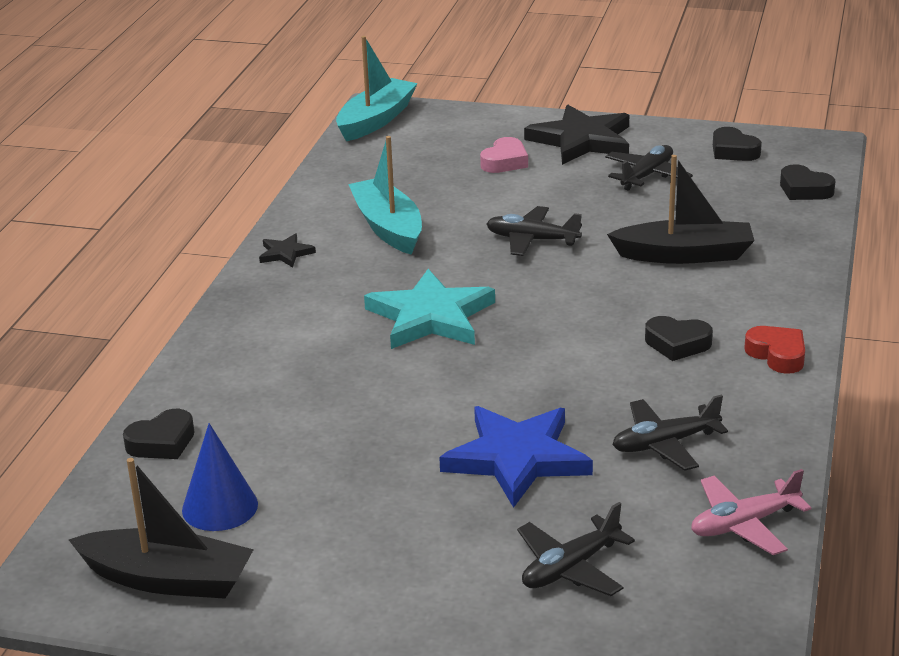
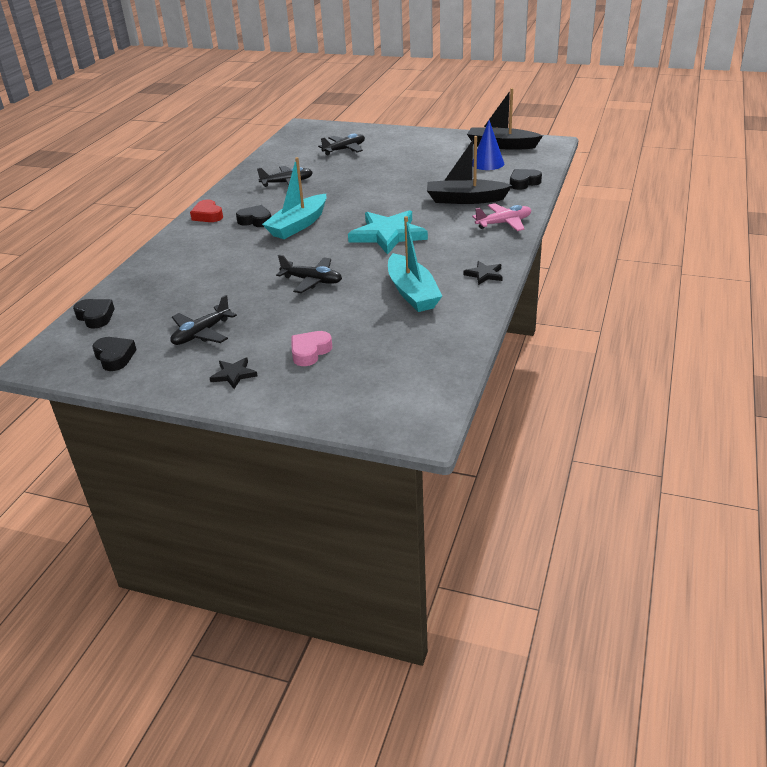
camera: 175 degrees left, 5 degrees up
turquoise boat [336,36,418,141] -> turquoise boat moved to [262,157,327,239]
blue star [439,406,593,508] -> none
black star [524,105,629,165] -> black star [210,357,257,389], size x0.46
black boat [607,155,755,264] -> black boat moved to [427,136,513,204]
pink plane [691,469,811,555] -> pink plane moved to [472,203,531,231]

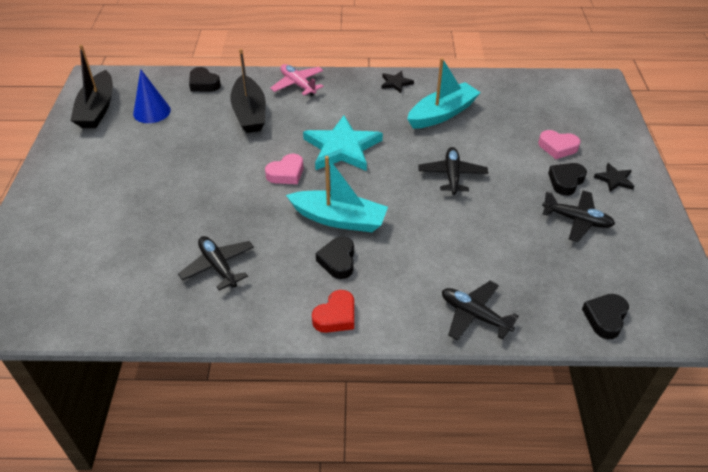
camera: 110 degrees left, 10 degrees up
black heart [92,337,137,371] -> black heart moved to [548,163,587,196]
black plane [318,133,365,155] -> black plane moved to [442,281,519,341]
none -> pink heart [265,154,303,184]

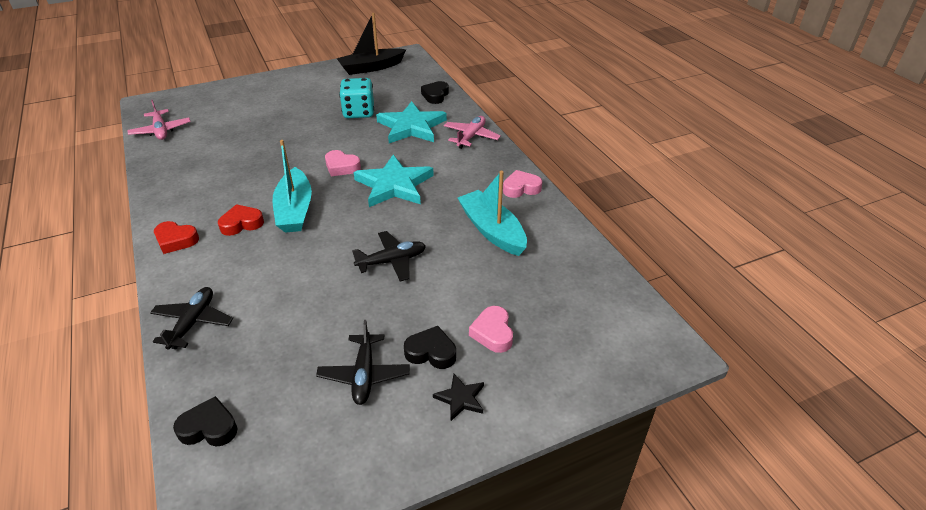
camera: 65 degrees right, 5 degrees down
blue cone [133,69,171,123] -> none
black plane [178,236,254,290] -> none
black boat [230,49,266,133] -> turquoise star [376,101,447,143]
black heart [316,237,354,279] -> red heart [218,204,264,236]
black star [381,71,414,93] -> pink heart [503,170,542,198]
turquoise boat [407,58,481,129] -> turquoise boat turned 150 degrees counterclockwise [458,171,527,256]
none -> pink plane [127,100,191,140]
none -> turquoise dice [339,78,374,118]

